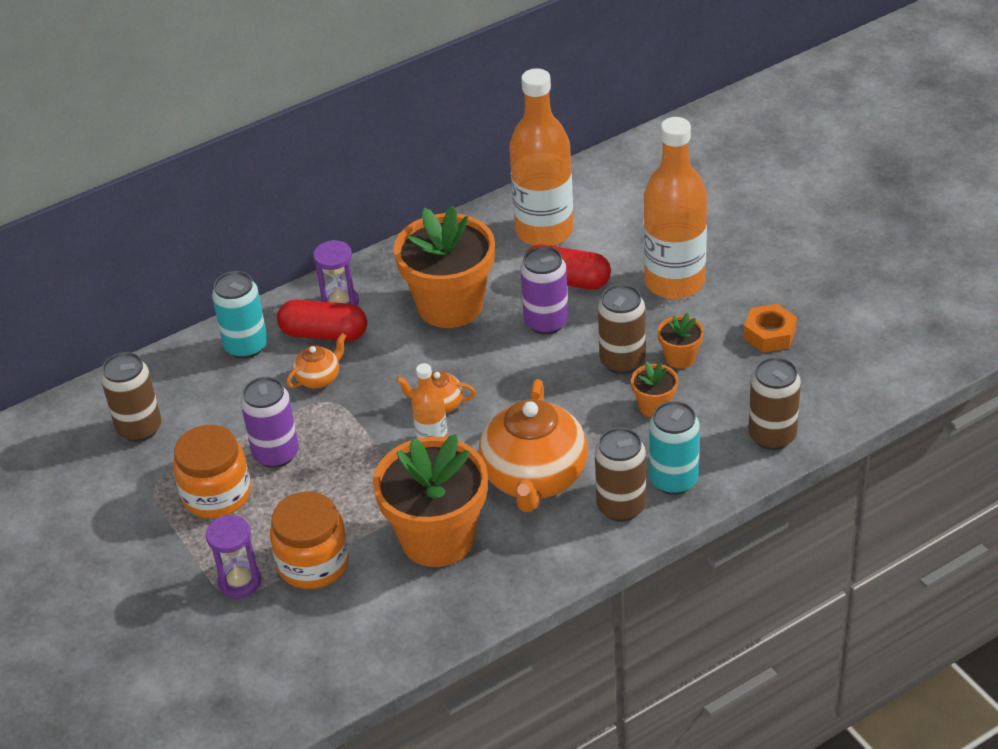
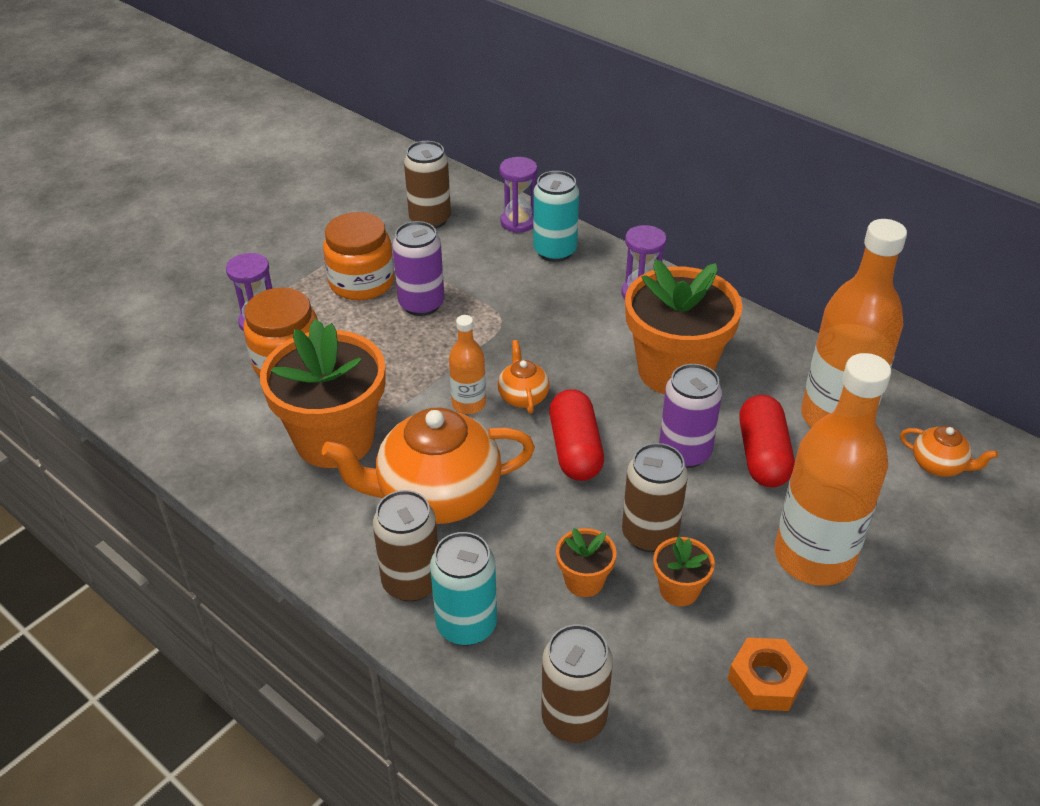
camera: 70 degrees right, 0 degrees up
red capsule [277,300,367,341] -> red capsule moved to [549,389,604,481]
orange teapot [286,333,346,388] -> orange teapot moved to [900,426,998,477]
none -> purple hourglass [499,157,537,233]

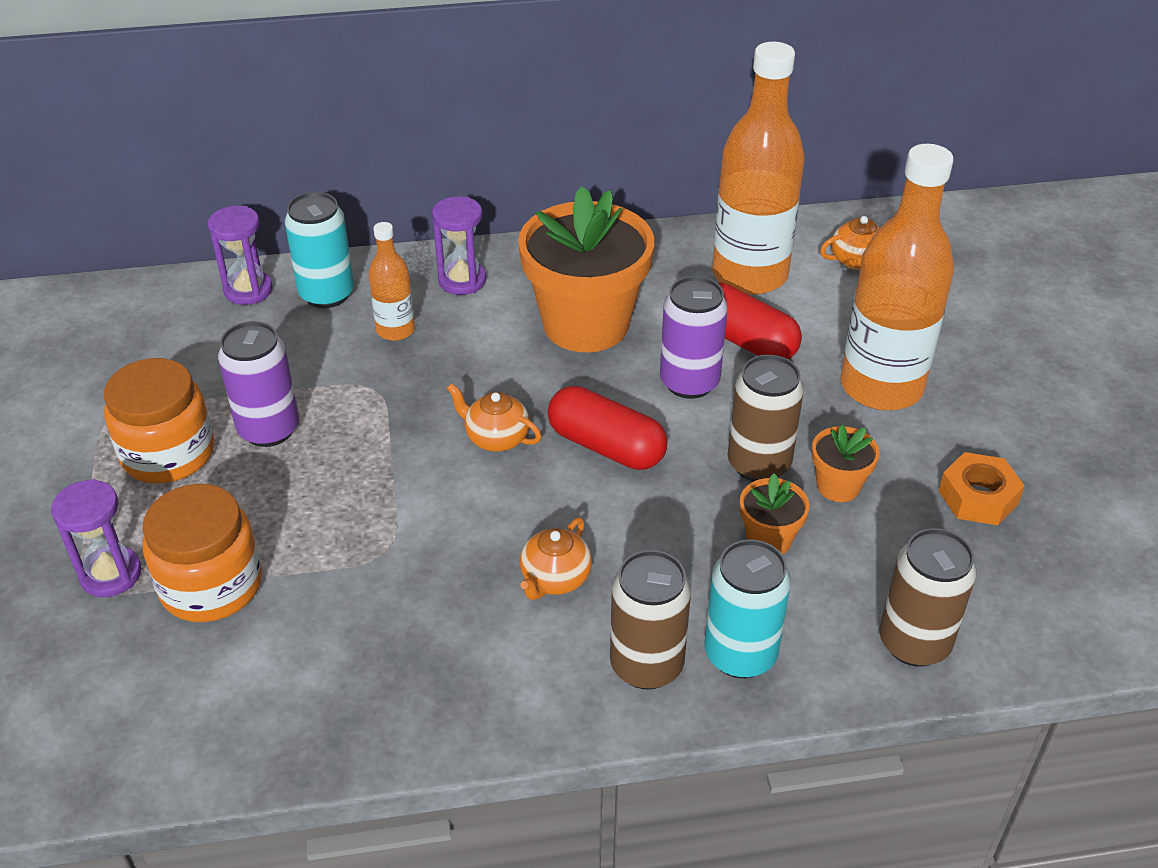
camera: 50 degrees left, 0 degrees up
orange flower pot [260,319,386,468] -> none
orange teapot [322,408,535,524] -> orange teapot [520,517,592,600], size x0.46
brown can [404,141,451,229] -> none
orange bottle [449,315,486,414] -> orange bottle moved to [368,222,415,341]

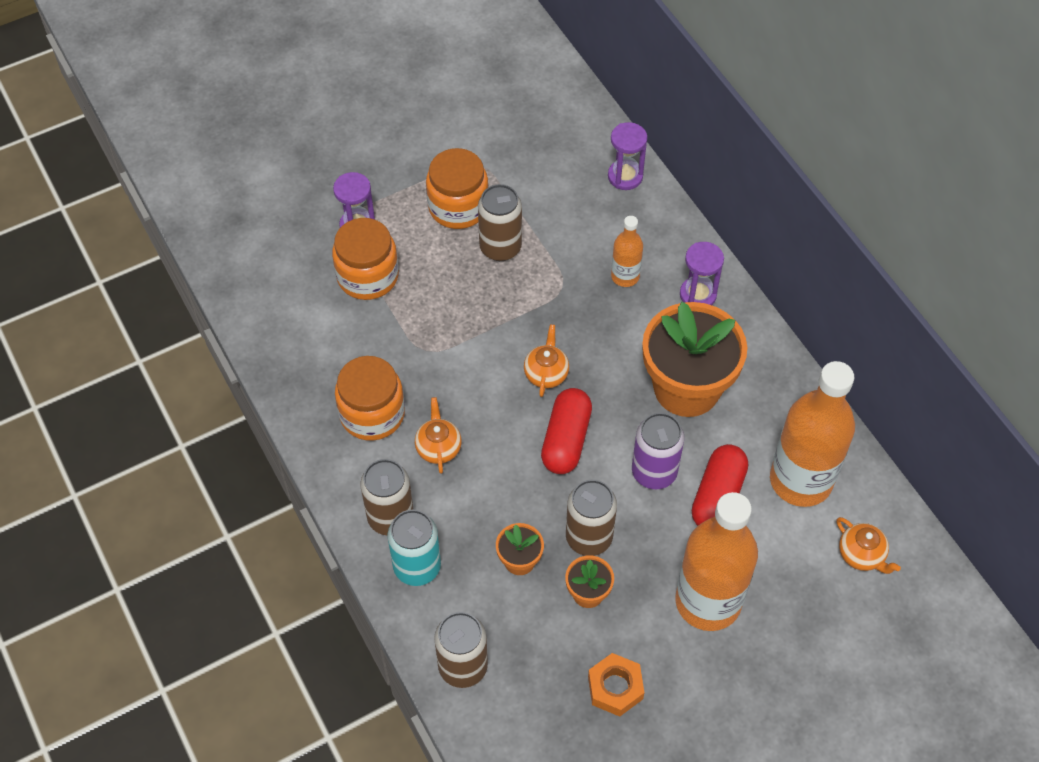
camera: 70 degrees right, 15 degrees up
purple can [218,321,299,447] -> brown can [478,184,522,261]
turquoise can [285,192,354,308] -> none
orange teapot [520,517,592,600] -> orange teapot turned 75 degrees clockwise [415,397,462,474]
none -> orange jar [335,356,405,441]

